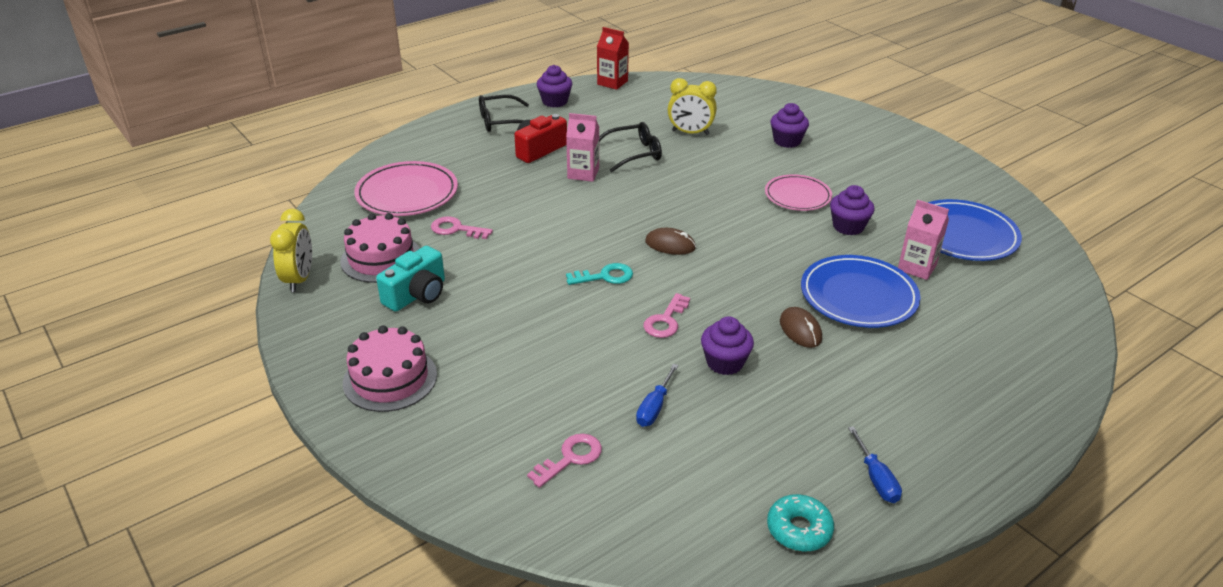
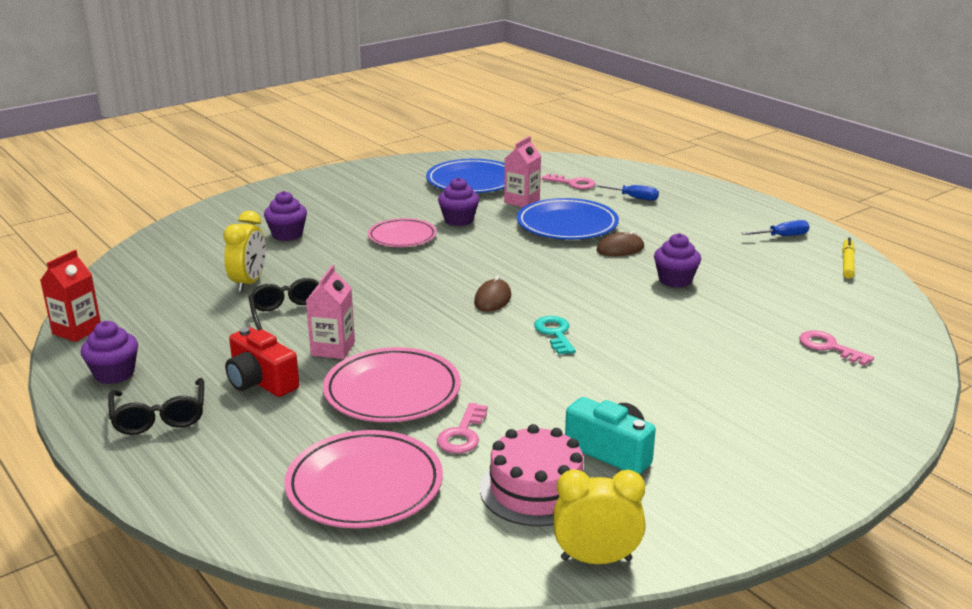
camera: 90 degrees left, 10 degrees down
pink cake [343,325,437,412] -> none
blue screwdriver [636,364,679,427] -> blue screwdriver moved to [594,184,659,201]
pink key [644,293,690,338] -> pink key moved to [542,174,596,189]
turquoise donut [767,494,834,552] -> yellow marker [842,238,855,279]
none -> pink plate [323,347,461,422]

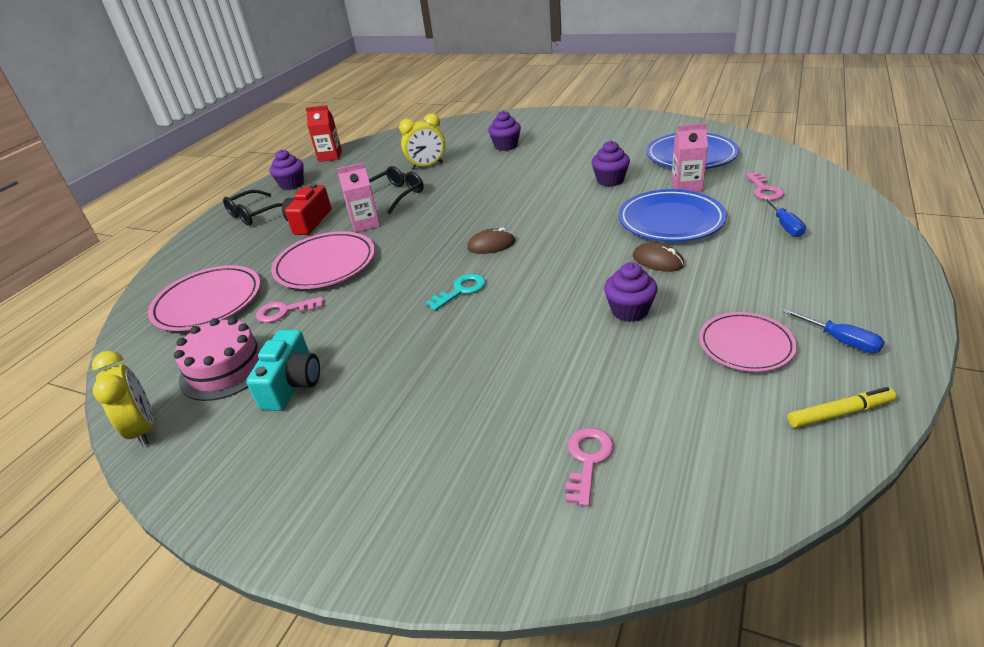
camera: 65 degrees right, 10 degrees up
pink plate [368,218,437,247] -> pink plate moved to [699,312,797,372]

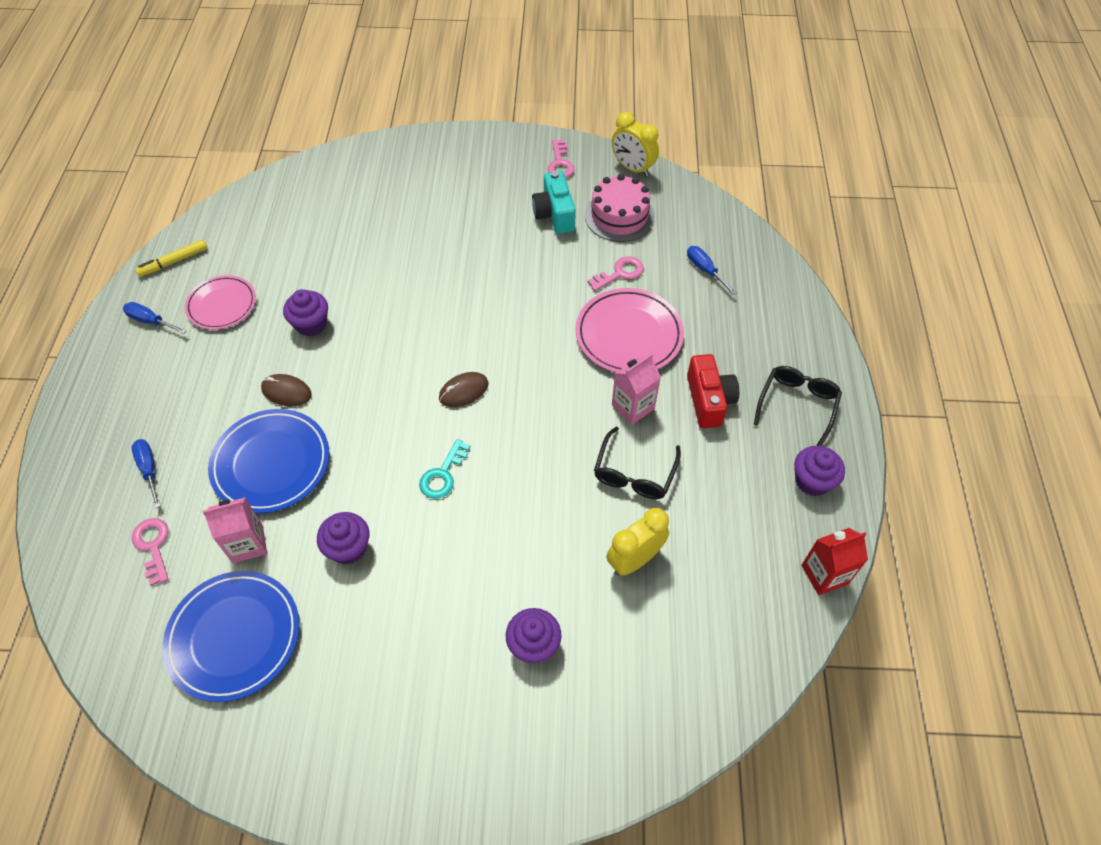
camera: 155 degrees right, 20 degrees up
pink plate [148,265,260,331] -> blue screwdriver [687,246,737,295]
turquoise key [426,274,486,311] -> turquoise key moved to [419,439,470,499]
pink key [565,428,614,507] -> pink key moved to [547,140,575,178]

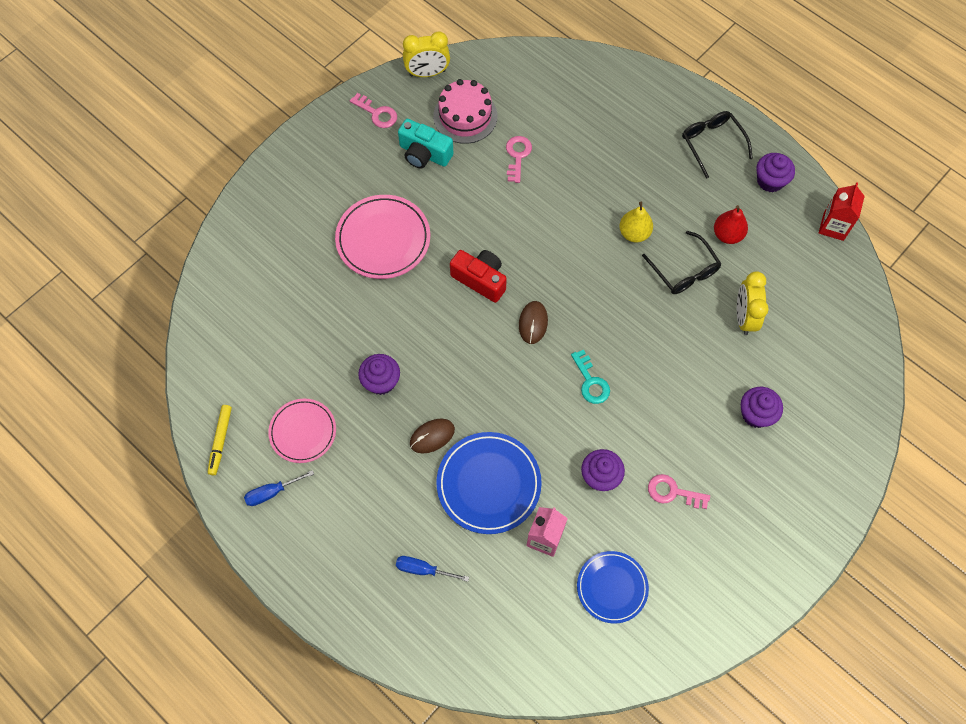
camera: 50 degrees left, 10 degrees up
pink key [132,518,168,586] -> pink key moved to [648,474,710,509]
blue plate [163,571,299,702] -> blue plate [577,551,649,623], size x0.66
pink plate [575,288,684,373] -> pink plate moved to [335,195,430,279]
pink carton [612,353,661,425] -> yellow pear [619,202,653,242]
blue screwdriver [687,246,737,295] -> none
red camera [687,354,739,428] -> red camera moved to [450,250,507,303]
none -> red pear [714,205,748,244]

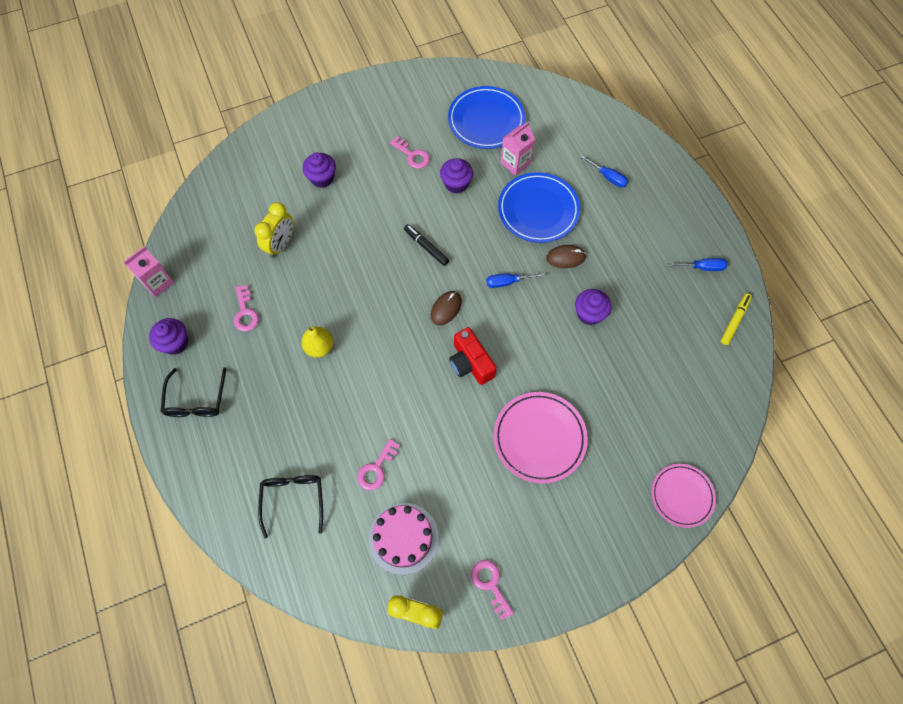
camera: 155 degrees left, 0 degrees up
pink plate [268,399,336,463] -> pink plate moved to [651,464,716,528]
turquoise camera [398,119,453,169] -> none
turquoise key [571,349,610,404] -> black marker [404,224,449,266]
blue plate [577,551,649,623] -> blue plate [448,86,525,149], size x1.52
black glasses [642,231,722,294] -> black glasses moved to [258,475,323,539]
red pear [714,205,748,244] -> pink key [234,285,259,331]
red carton [819,182,865,241] -> pink carton [124,246,174,297]
none -> blue screwdriver [486,273,545,288]

